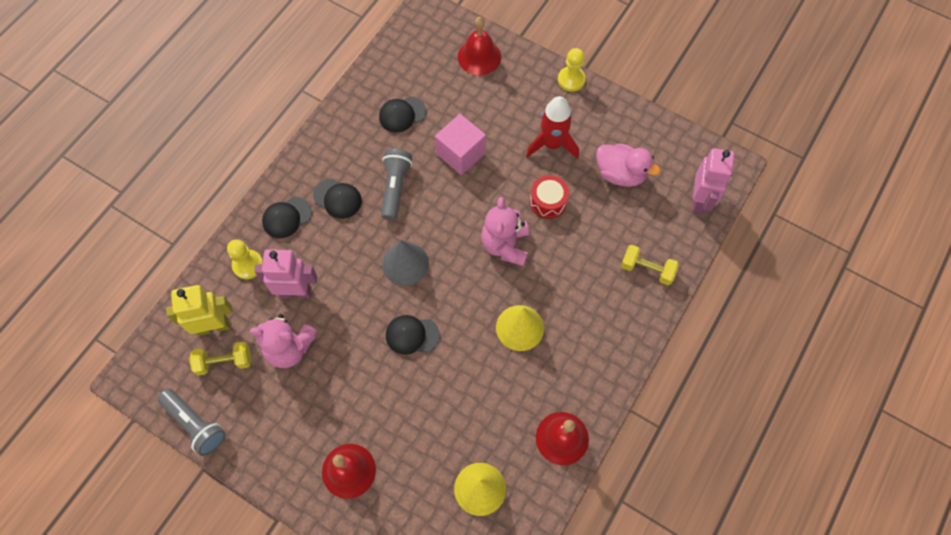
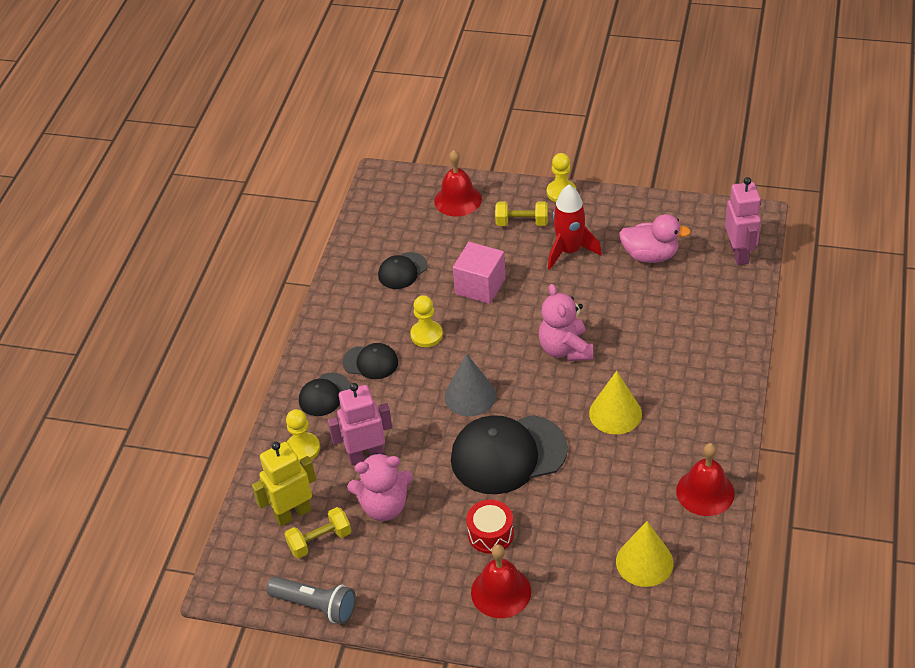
camera: 15 degrees left, 20 degrees down
grey flashlight [381,149,412,220] -> yellow pawn [410,295,443,347]
black cap [386,315,440,355] -> black cap [451,415,568,494], size x1.97
red drum [530,175,569,219] -> red drum moved to [466,500,514,554]
yellow dumbbell [621,245,679,285] -> yellow dumbbell moved to [495,201,548,226]

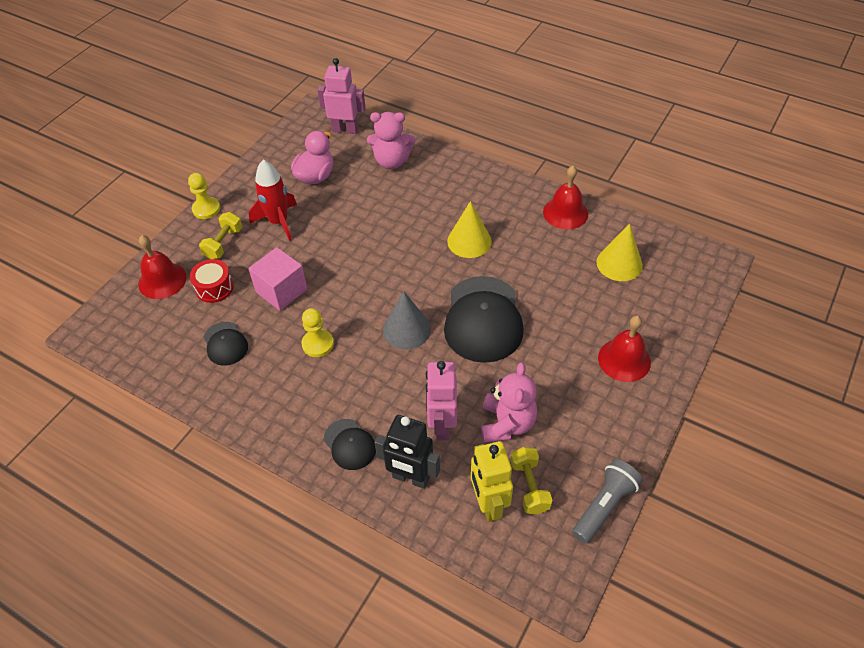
camera: 75 degrees left, 5 degrees up
yellow pawn [286,409,320,462] -> black robot [374,415,440,489]
black cap [342,343,398,379] -> none
red drum [466,500,514,554] -> red drum moved to [190,259,234,303]
pink teddy bear [538,284,593,361] -> pink teddy bear moved to [367,112,415,169]

